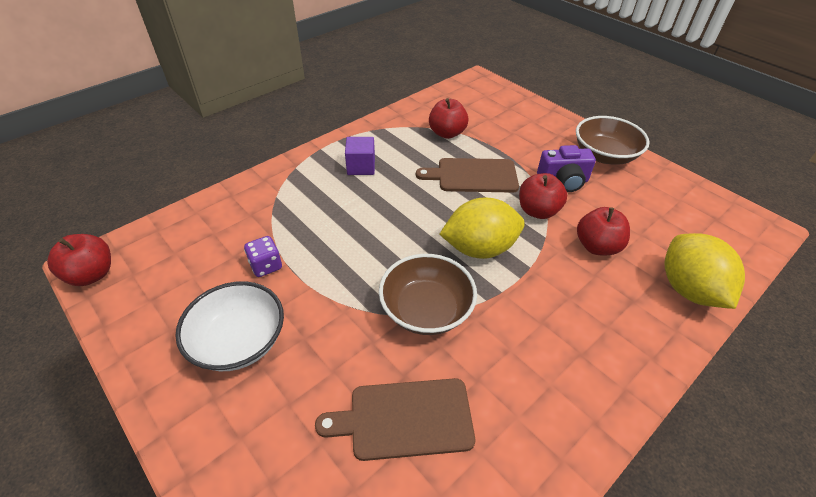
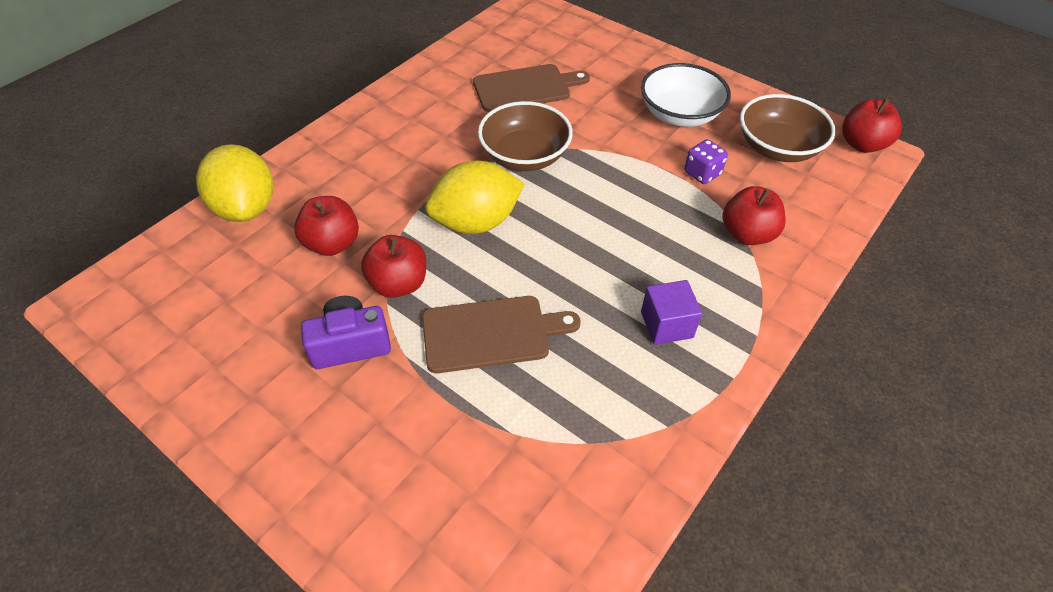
camera: 170 degrees right, 5 degrees up
red apple [429,98,468,139] -> red apple moved to [722,186,786,245]
brown bowl [576,116,649,165] -> brown bowl moved to [740,94,836,162]

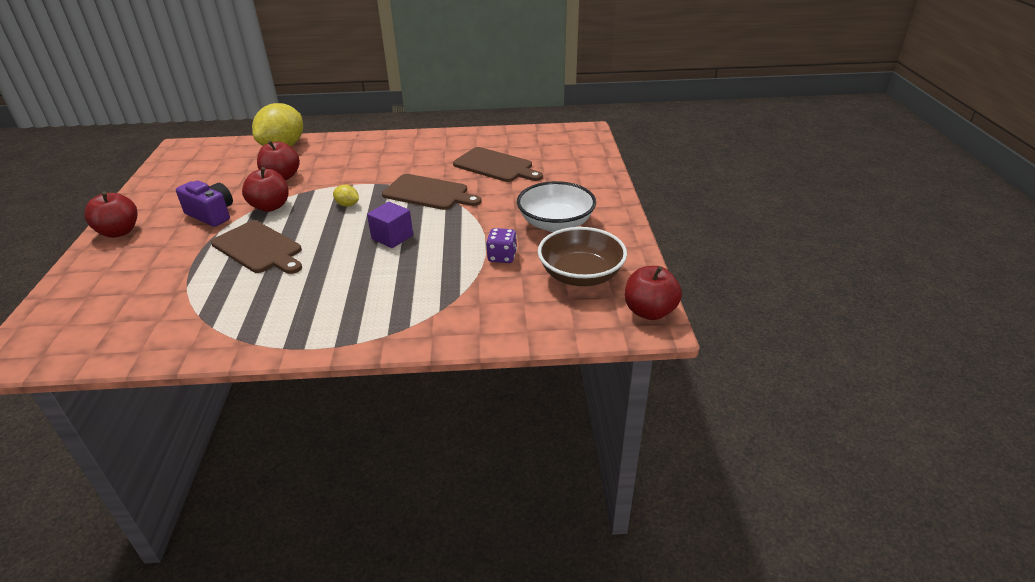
camera: 50 degrees right, 15 degrees down
yellow lemon [425,161,524,234] -> yellow lemon [333,185,359,207], size x0.43
brown bowl [478,101,573,171] -> brown cutting board [382,174,482,210]
purple cube [641,280,702,345] -> purple cube moved to [367,202,413,248]
red apple [722,186,786,245] -> red apple moved to [84,192,138,238]

